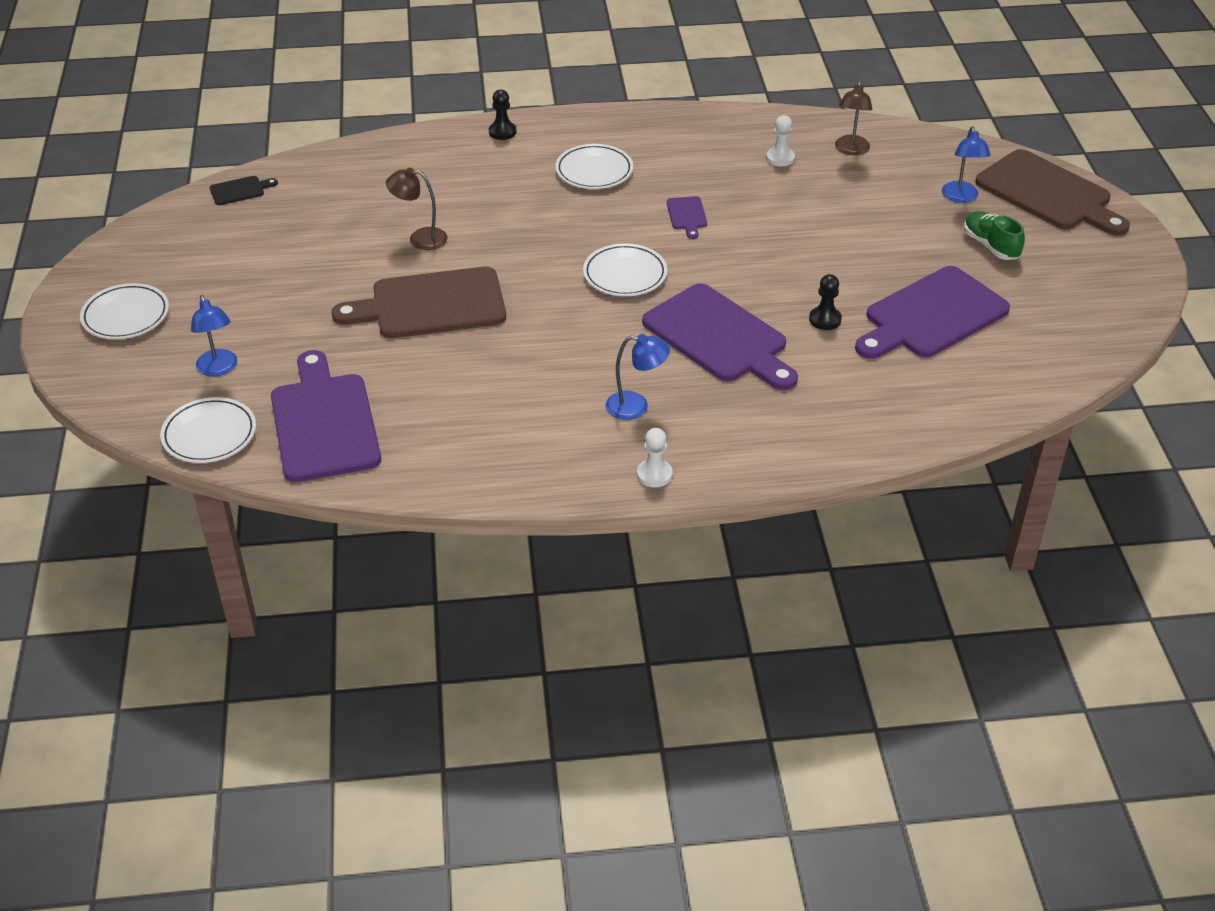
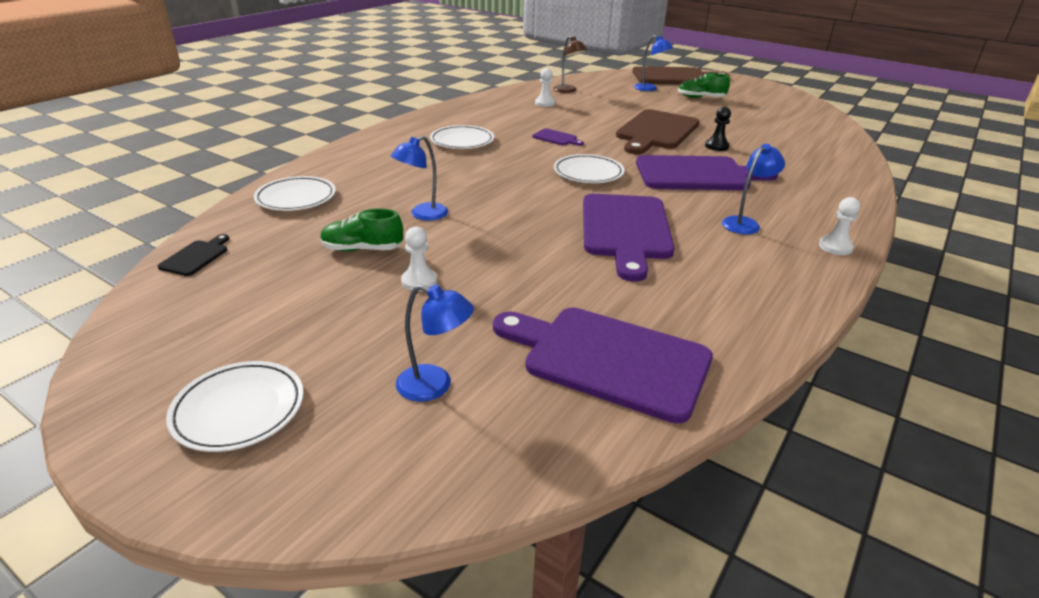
camera: 50 degrees left, 10 degrees down
white plate [160,397,256,463] -> white plate moved to [254,176,336,211]
brown cutting board [332,267,506,338] -> brown cutting board moved to [616,109,700,154]
brown lamp [386,168,448,250] -> blue lamp [391,136,448,221]
black pawn [489,89,517,140] -> none
purple cutting board [855,266,1010,359] -> purple cutting board moved to [583,194,675,282]
none -> green shoe [320,208,403,251]
none -> white pawn [401,227,437,291]

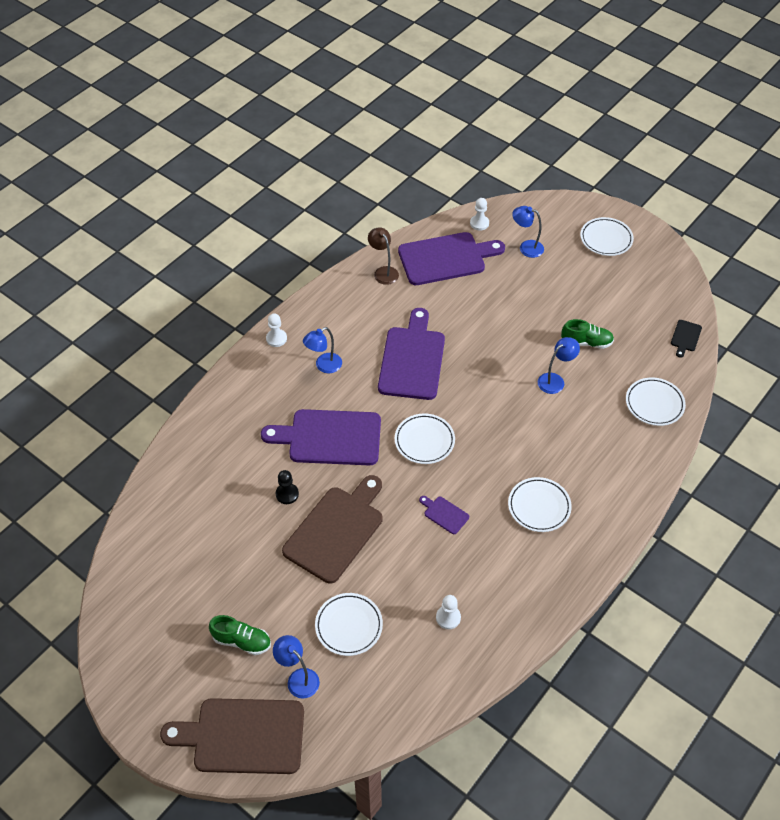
camera: 175 degrees left, 20 degrees up
white pawn [401,227,437,291] -> white pawn moved to [470,198,489,231]
purple cutting board [493,308,713,424] -> purple cutting board turned 45 degrees counterclockwise [398,232,505,285]
brown lamp [553,36,587,93] -> brown lamp moved to [368,228,399,285]
none -> white plate [315,593,383,656]

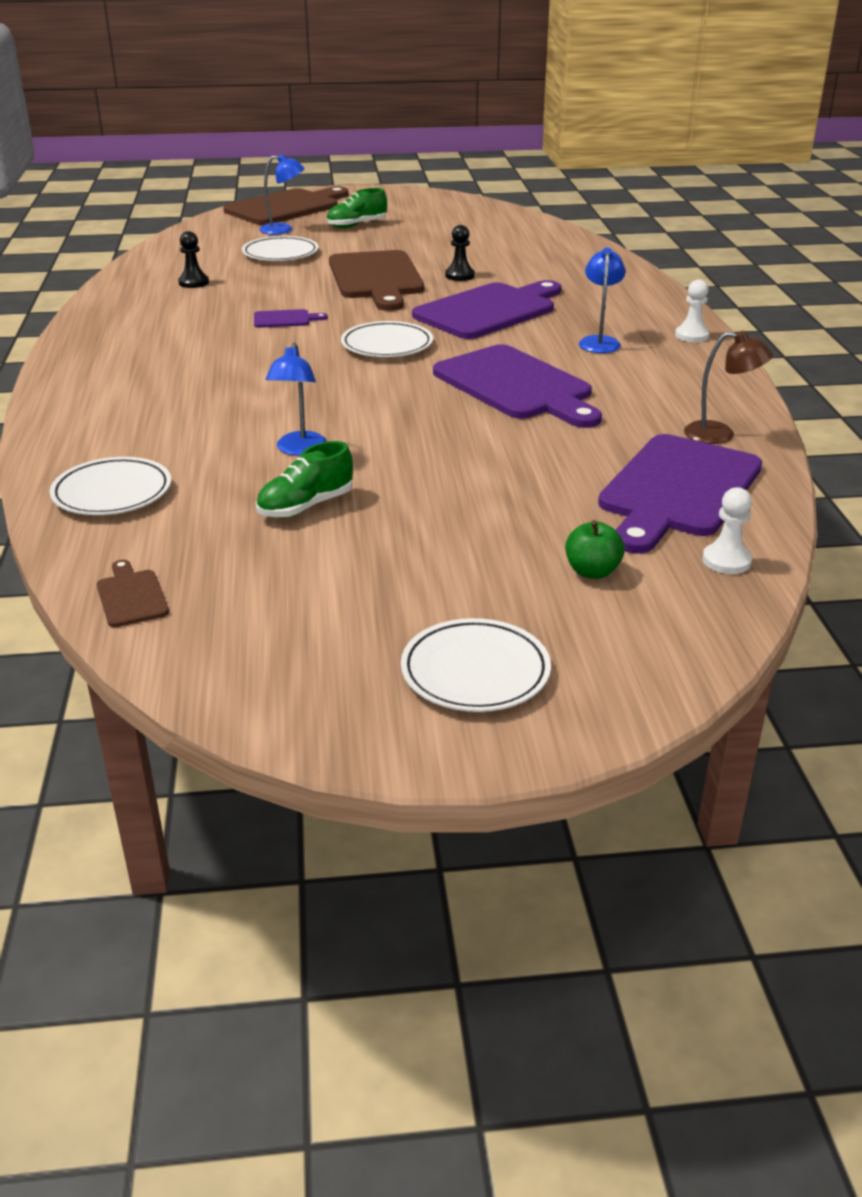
camera: 135 degrees right, 20 degrees down
white pawn [436,595,461,629] -> black pawn [178,231,209,288]
white plate [508,477,572,532] -> none
blue lamp [512,206,544,258] -> green apple [565,520,625,579]
black cutting board [671,320,702,358] -> brown cutting board [97,560,169,627]

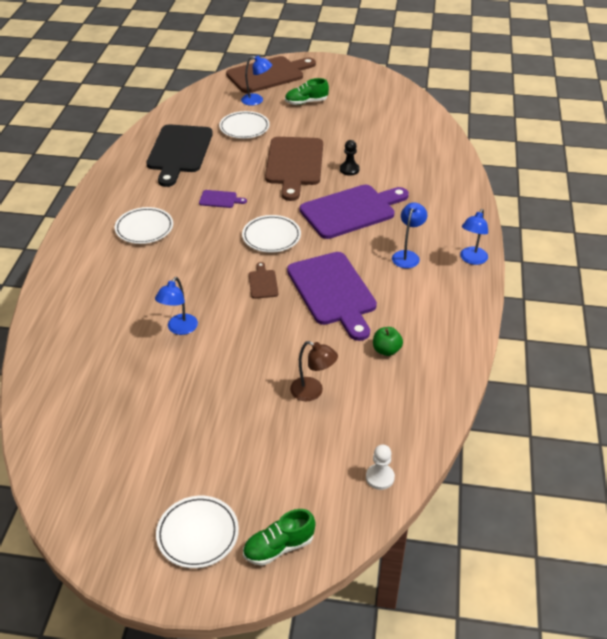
camera: 15 degrees right, 10 degrees up
white plate [50,457,171,515] -> white plate moved to [115,207,173,244]
brown cutting board [97,560,169,627] -> brown cutting board moved to [249,262,278,299]
black pawn [178,231,209,288] -> black cutting board [147,124,213,187]
green shoe [256,441,353,518] -> green shoe moved to [243,509,316,566]
green apple [565,520,625,579] -> green apple moved to [373,327,403,356]
purple cutting board [598,434,762,554] -> none
white pawn [675,279,710,342] -> blue lamp [460,209,488,265]
brown lamp [684,331,773,444] -> brown lamp moved to [290,341,338,401]

